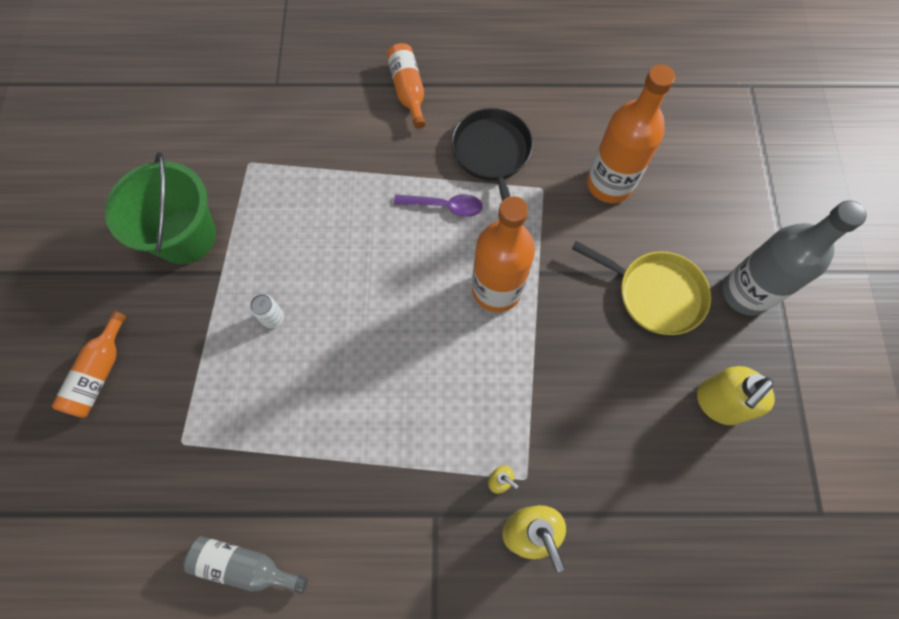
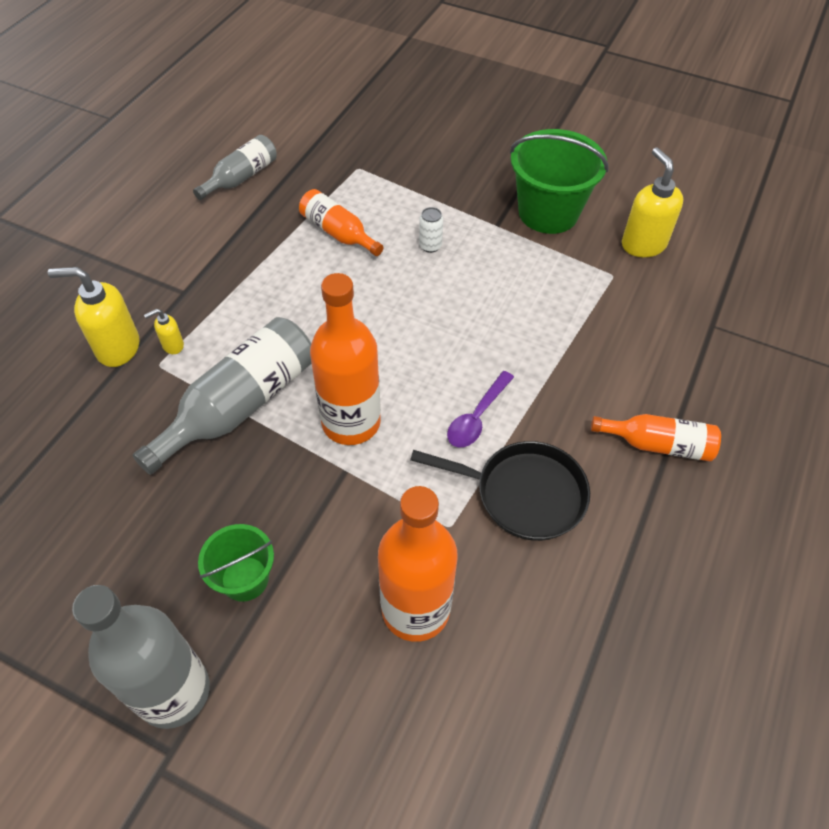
camera: 115 degrees right, 15 degrees down
orange bottle [52,311,126,418] -> orange bottle moved to [299,189,384,256]
yellow pan [572,241,711,335] -> green bucket [198,524,274,602]
yellow soap dispenser [697,366,775,425] -> yellow soap dispenser moved to [622,147,683,257]
none -> grey bottle [133,317,312,475]

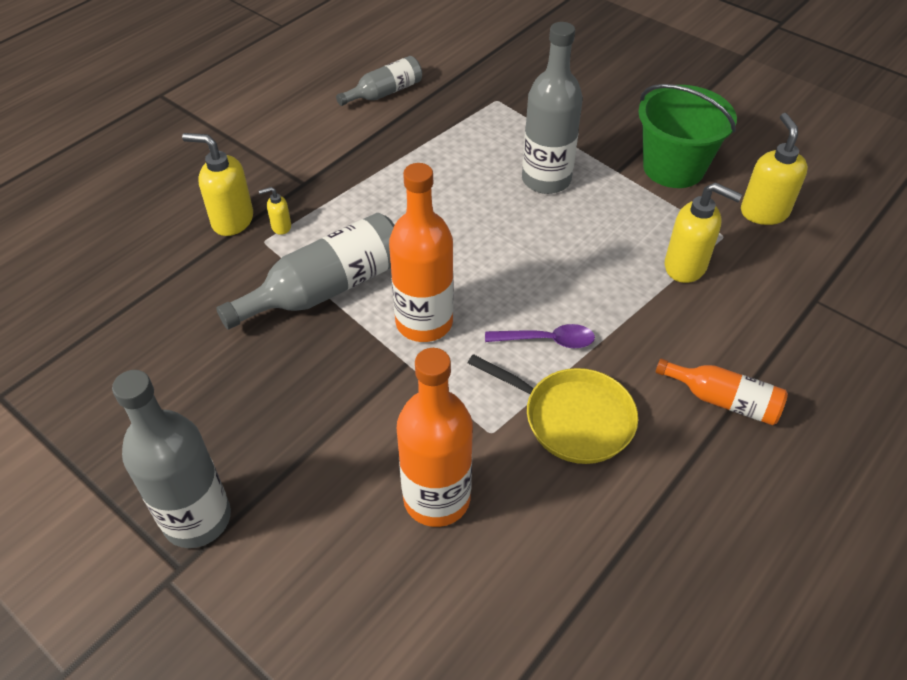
camera: 15 degrees right, 5 degrees down
green bucket [198,524,274,602] -> none
orange bottle [299,189,384,256] -> none
black pan [410,441,590,541] -> yellow pan [468,354,638,464]
white can [419,207,443,253] -> grey bottle [522,22,583,194]
purple spoon [447,371,514,447] -> purple spoon turned 135 degrees counterclockwise [485,324,595,348]
none -> yellow soap dispenser [665,182,742,283]

